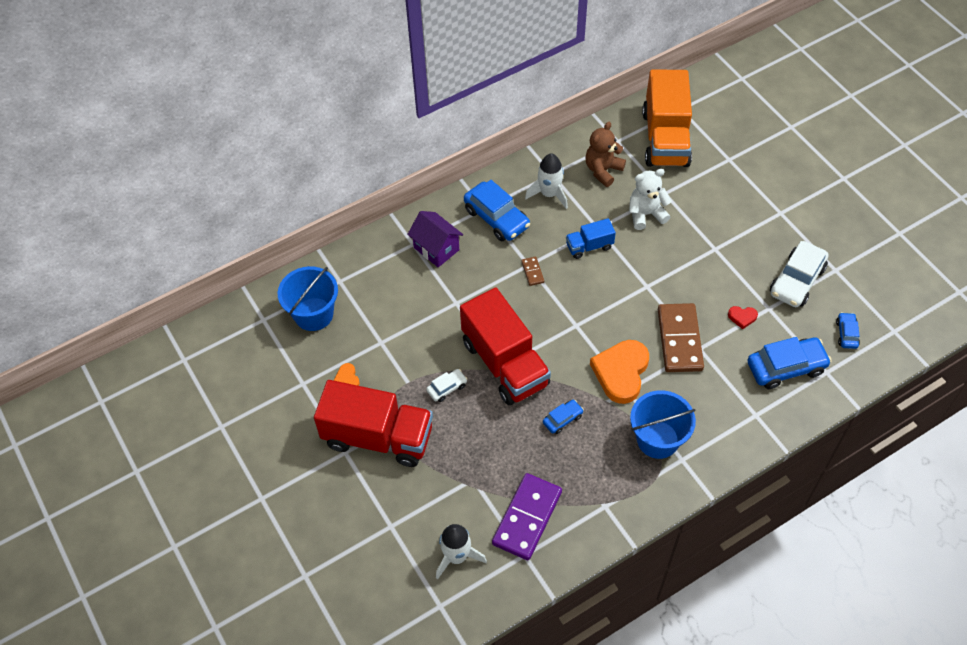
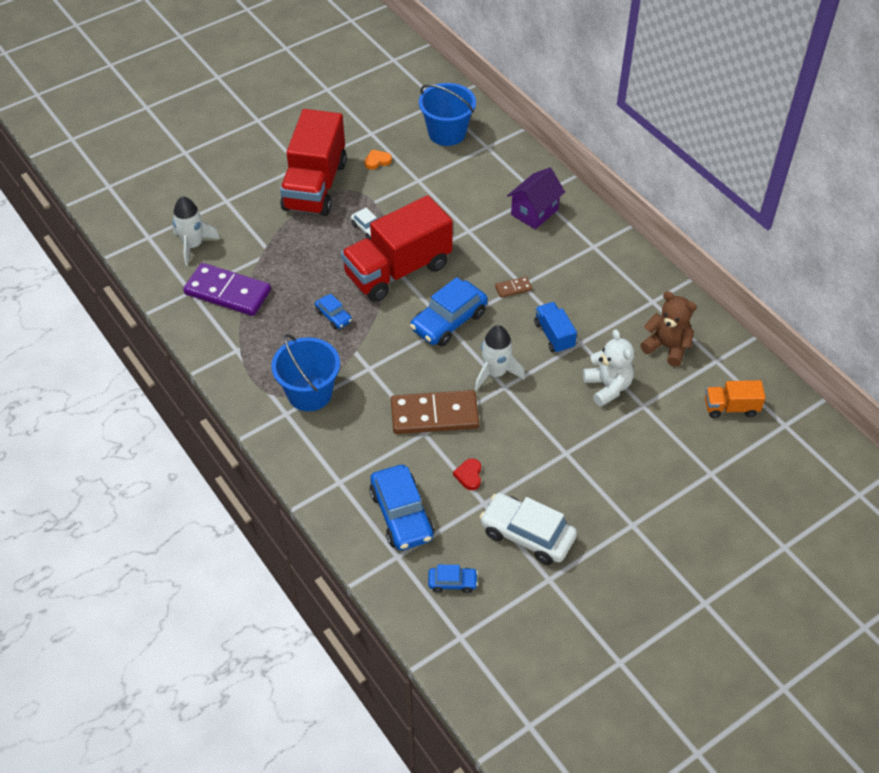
camera: 85 degrees right, 5 degrees down
blue car [464,180,530,241] -> blue car moved to [410,277,488,346]
white rocket [525,154,568,209] -> white rocket moved to [475,325,525,391]
orange heart [590,340,649,404] -> none
orange truck [642,69,692,167] -> orange truck [705,380,766,418], size x0.47

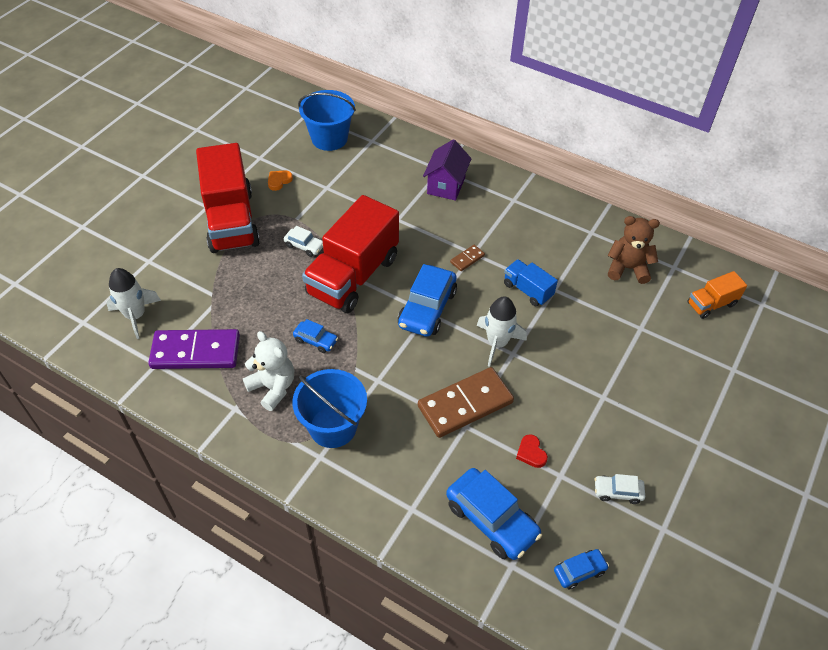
camera: 25 degrees left, 0 degrees up
white car [480,493,577,565] -> white car [594,474,645,504], size x0.52
white teddy bear [583,329,634,407] -> white teddy bear moved to [243,331,294,411]

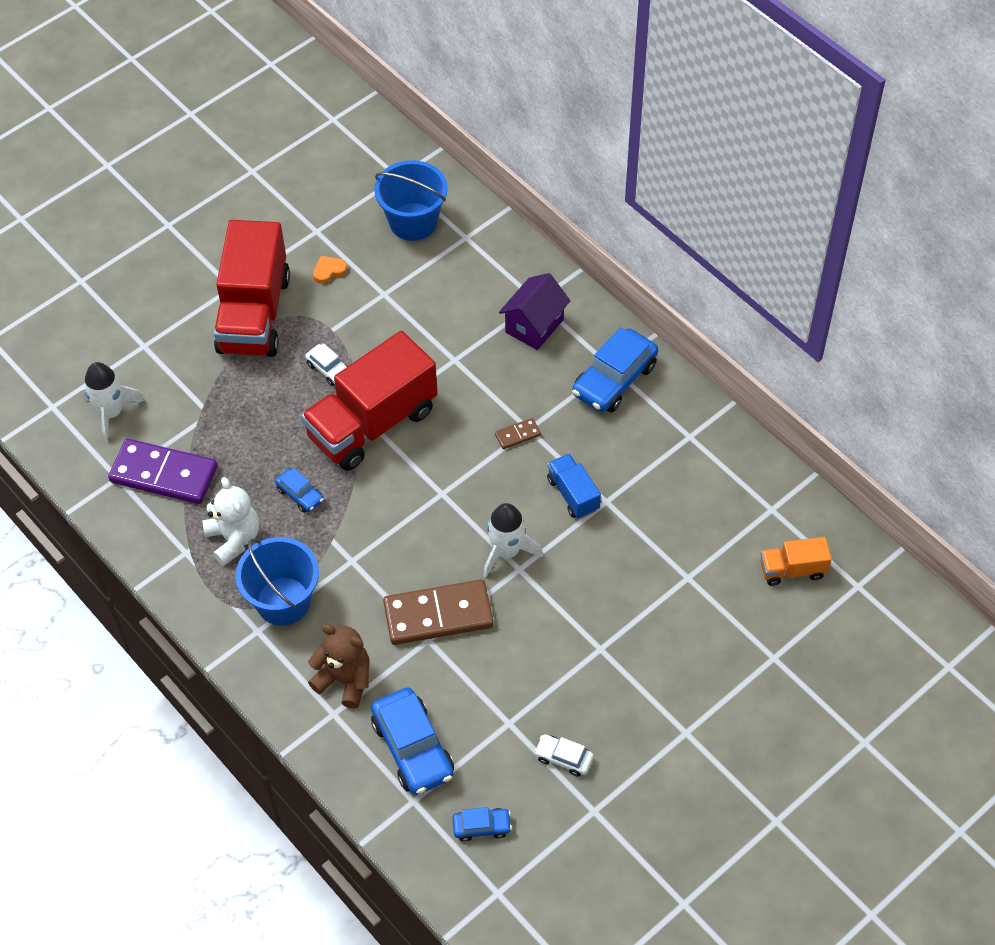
camera: 20 degrees right, 5 degrees up
blue car [398,264,457,337] -> blue car moved to [572,327,658,412]
red heart [516,434,548,468] -> none
brown teddy bear [608,216,660,284] -> brown teddy bear moved to [308,624,370,709]

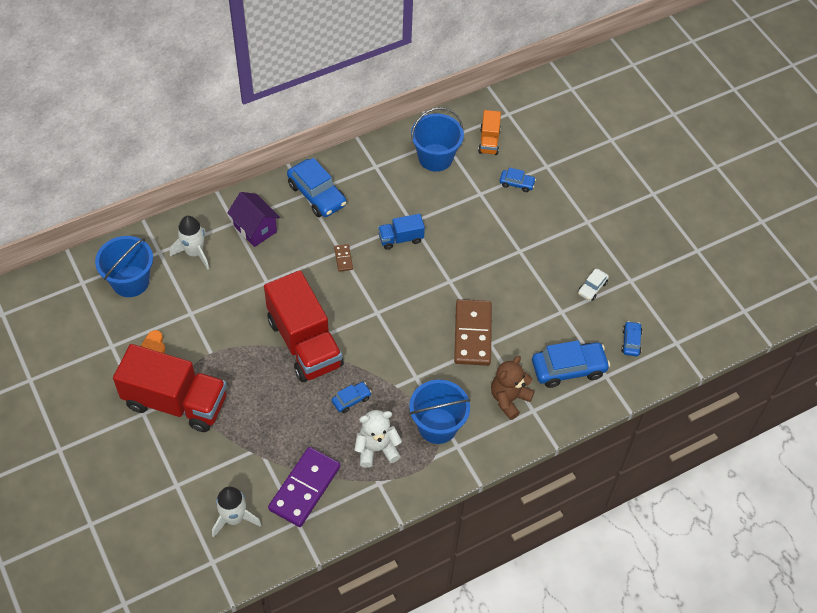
camera: 80 degrees left, 0 degrees up
white car [305,343,348,386] -> none
white rocket [483,503,543,578] -> white rocket moved to [170,216,209,269]
none -> blue bucket [411,107,464,172]
none -> blue car [500,168,536,192]

